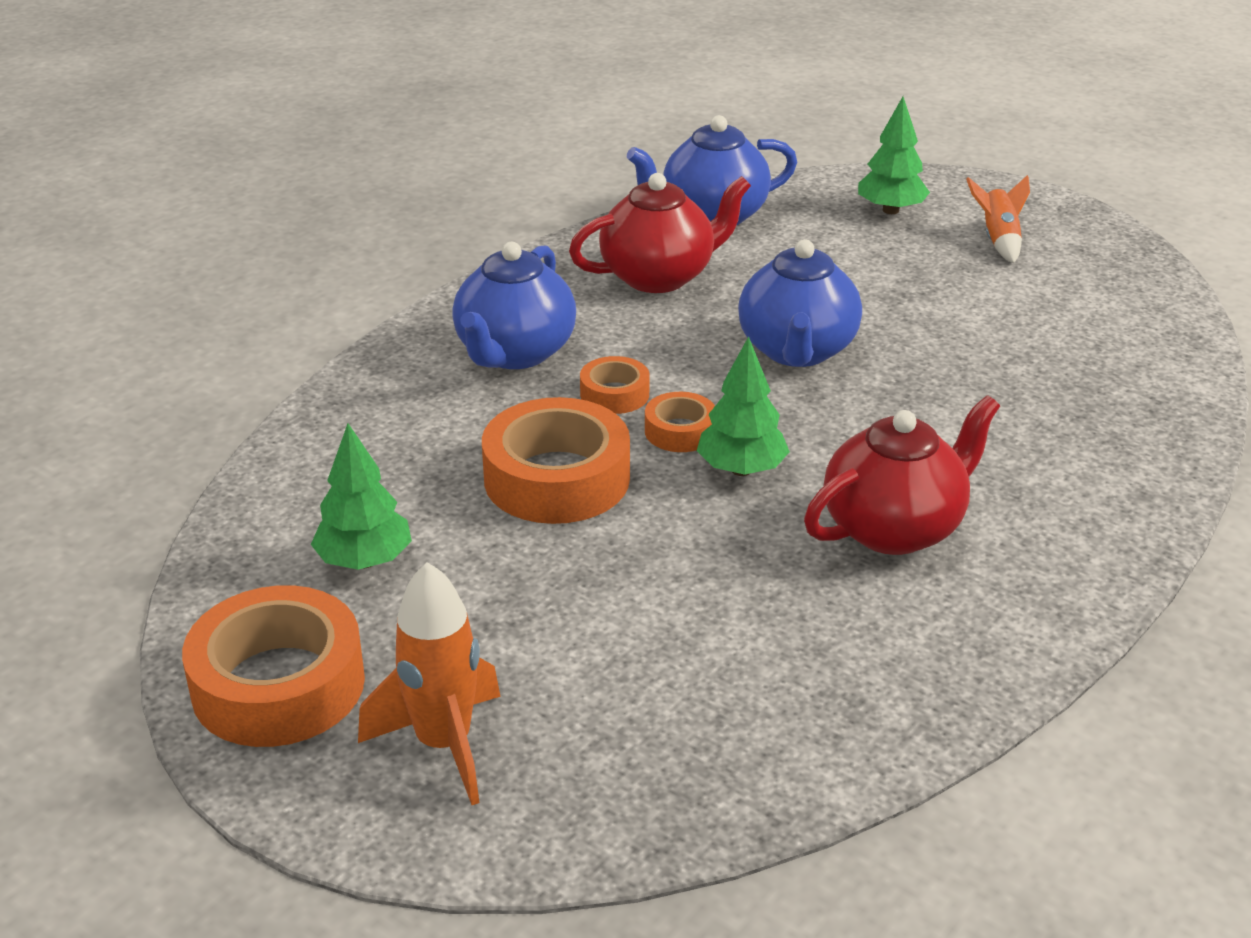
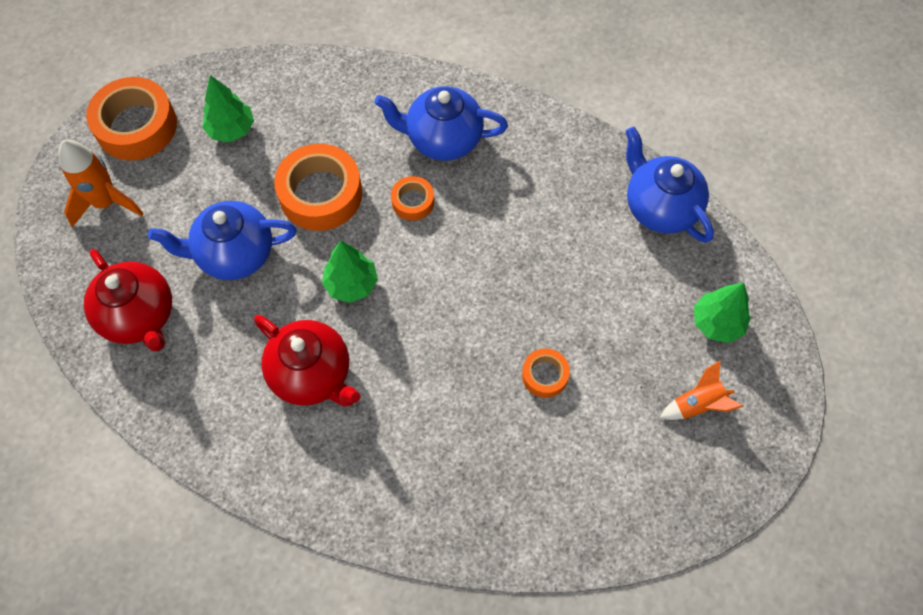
camera: 75 degrees right, 30 degrees up
red teapot [569,173,751,293] -> red teapot moved to [84,249,172,351]
orange tape [645,392,715,452] -> orange tape moved to [522,348,570,398]
blue teapot [738,239,862,367] -> blue teapot moved to [148,201,296,280]

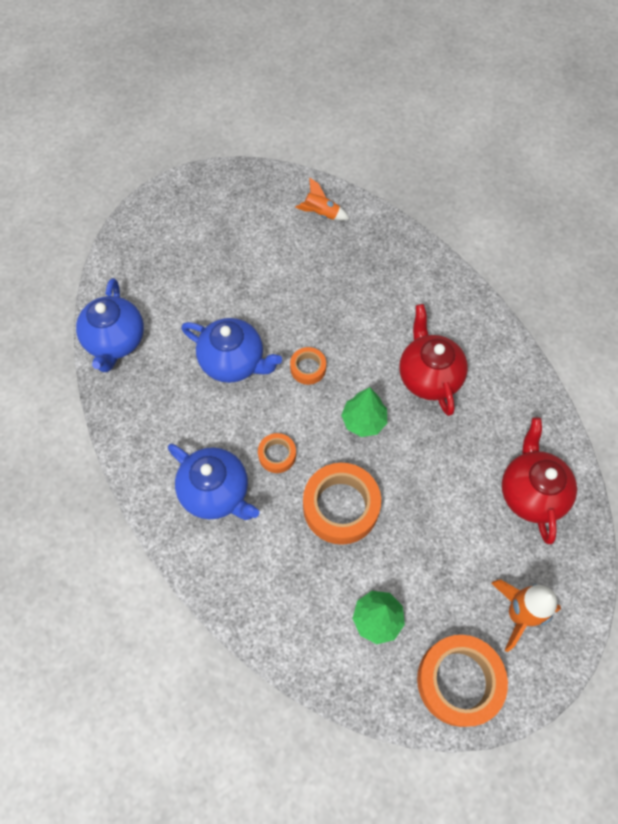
camera: 145 degrees left, 0 degrees up
blue teapot [148,201,296,280] -> blue teapot moved to [181,318,282,383]
orange tape [522,348,570,398] -> orange tape moved to [290,347,326,385]
orange rocket [660,361,743,420] -> orange rocket moved to [295,177,349,221]
green tree [694,282,751,343] -> none

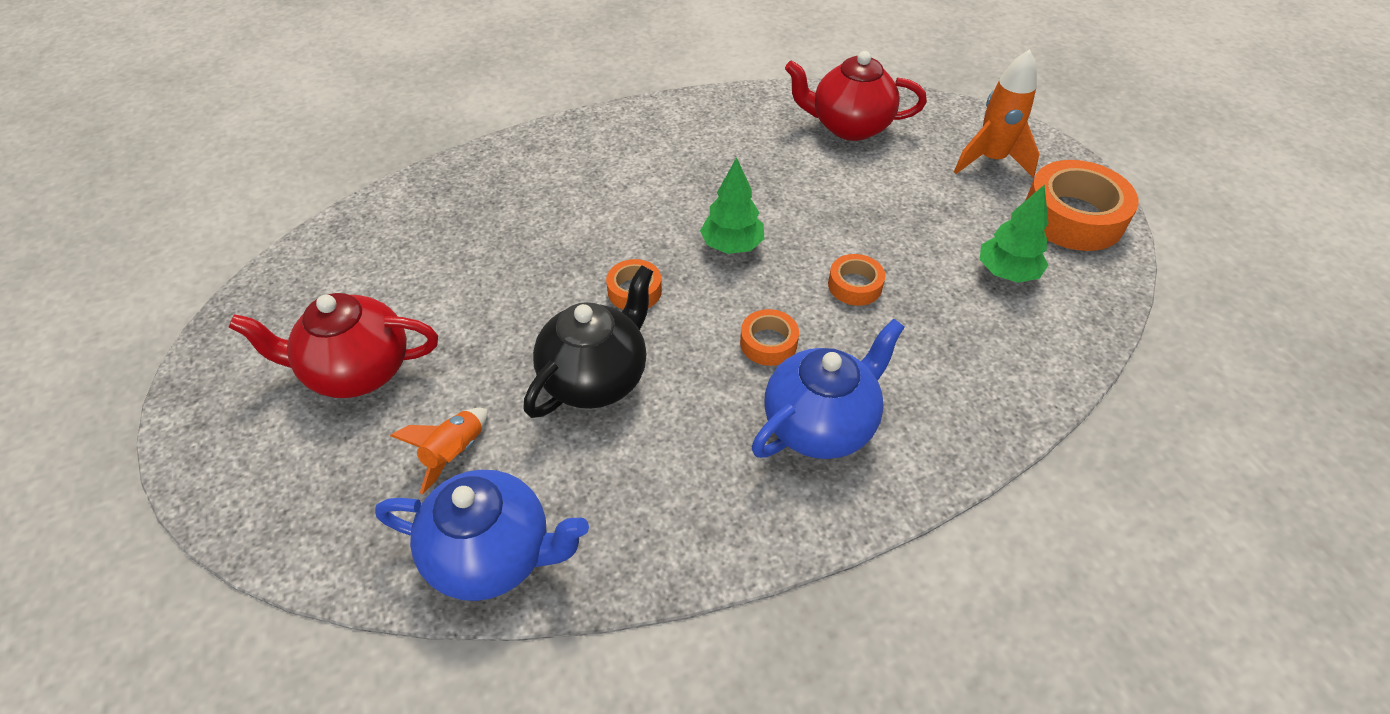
camera: 80 degrees left, 15 degrees down
blue teapot [181,318,282,383] -> black teapot [523,265,653,418]
orange rocket [295,177,349,221] -> orange rocket moved to [390,408,487,494]
orange tape [303,463,381,545] -> orange tape [828,254,885,306], size x0.51
red teapot [399,304,468,416] -> red teapot moved to [228,293,438,398]

